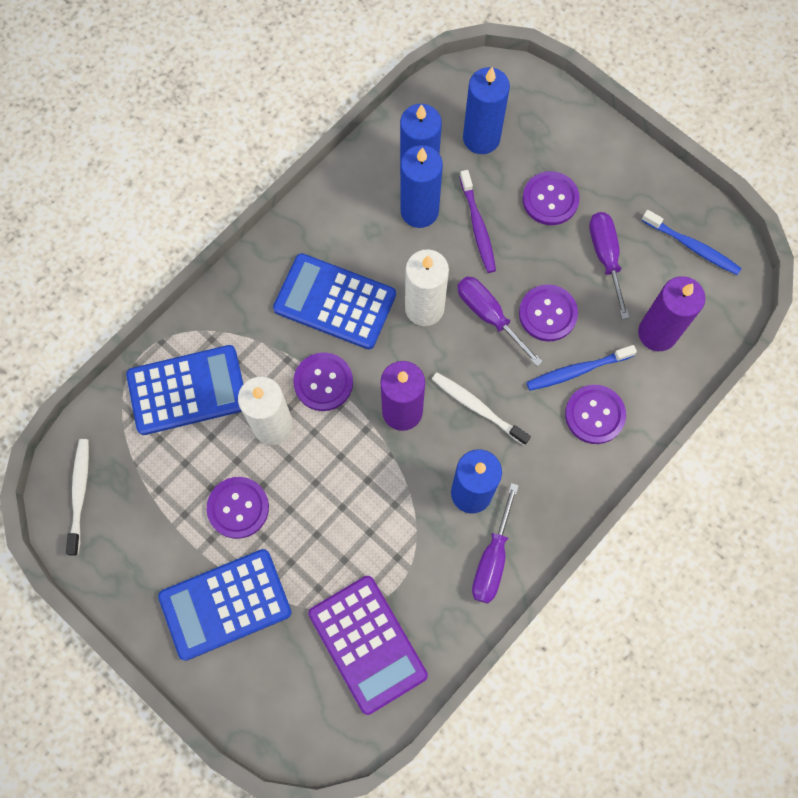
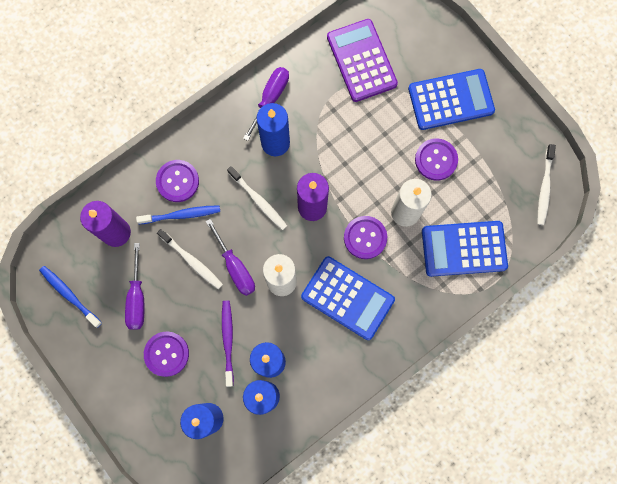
camera: 170 degrees left, 5 degrees up
purple button [519,284,578,341] -> white toothbrush [157,229,223,289]

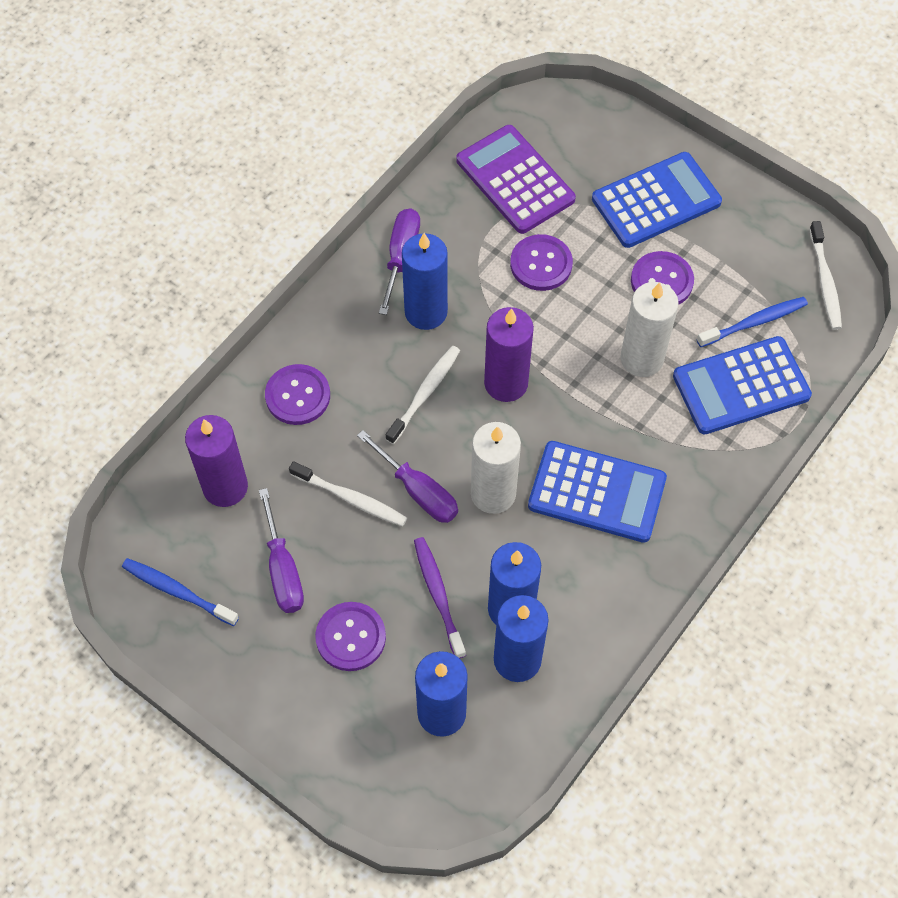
camera: 15 degrees left, 15 degrees down
blue toothbrush [136,205,220,224] -> blue toothbrush moved to [697,297,808,347]
white toothbrush [227,166,287,230] -> white toothbrush turned 90 degrees counterclockwise [386,346,460,444]
purple button [344,216,387,259] -> purple button moved to [510,234,573,291]

